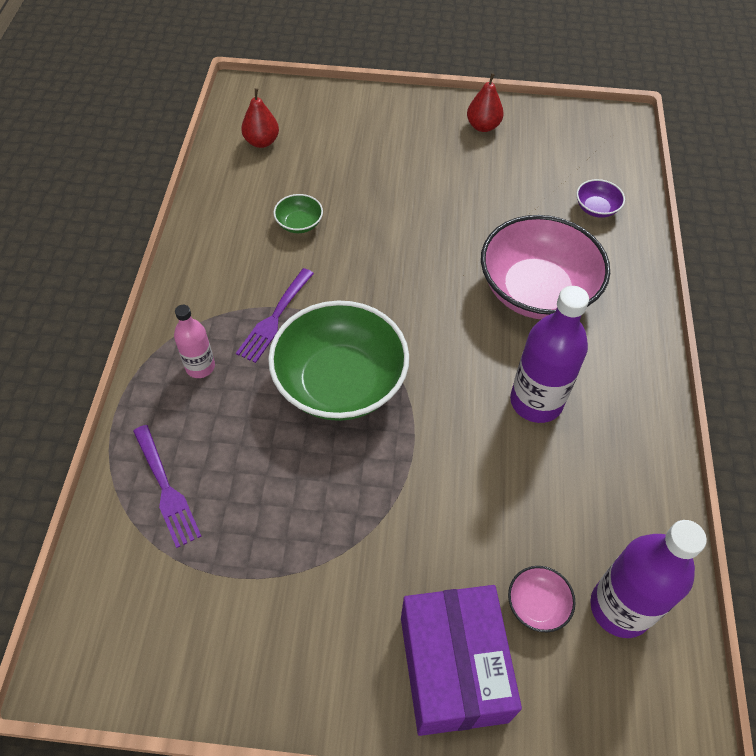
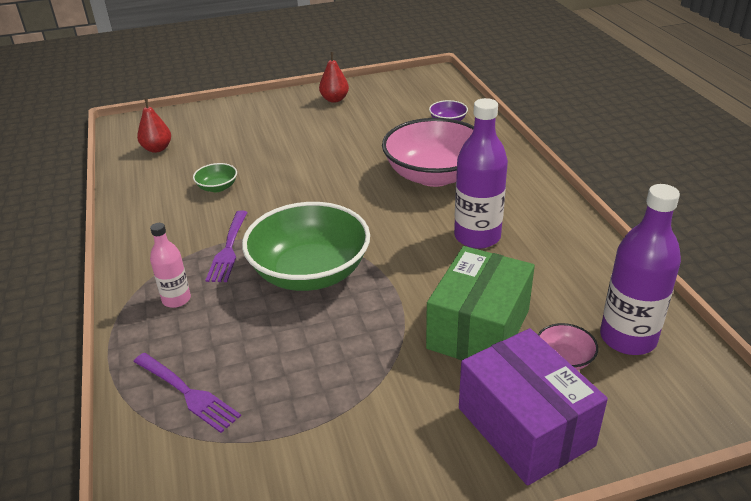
camera: 20 degrees left, 20 degrees down
none -> green box [426,246,535,360]

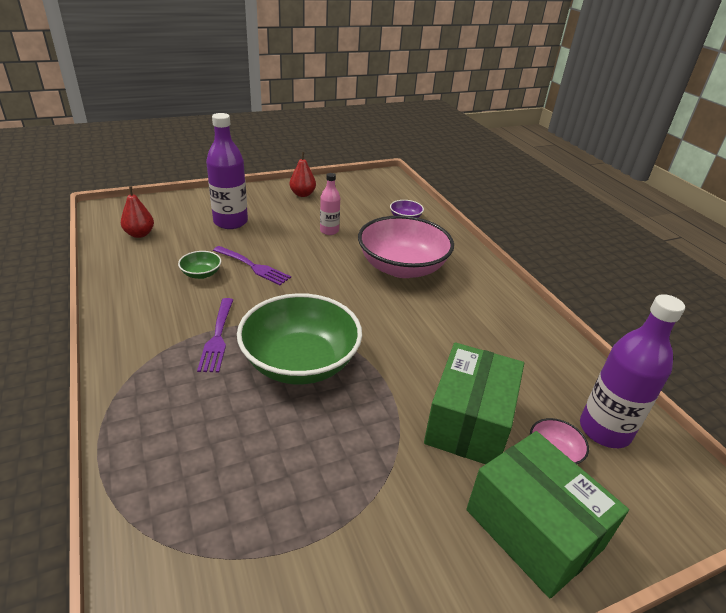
camera: 10 degrees left, 0 degrees up
purple fork [133,353,241,433] -> purple fork moved to [213,246,291,285]
pink bottle [150,223,191,308] -> pink bottle moved to [320,173,340,235]
purple bottle [454,98,508,249] -> purple bottle moved to [206,113,248,229]
purple box [459,328,608,486] -> green box [467,431,629,598]

